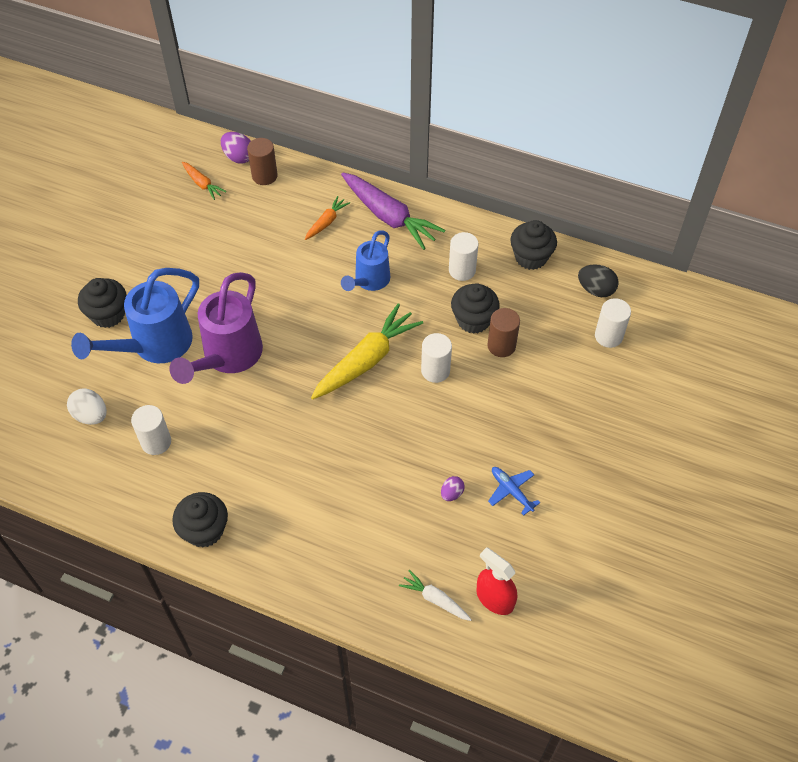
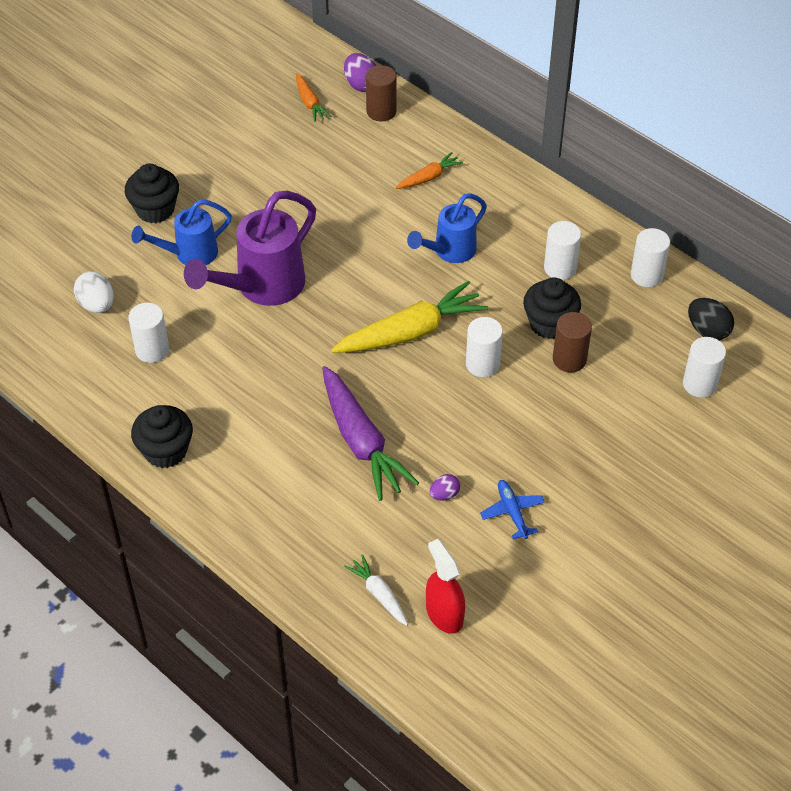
camera: 20 degrees right, 5 degrees down
blue watering can [71,268,199,363] -> blue watering can [132,199,232,265], size x0.63
purple carrot [341,172,445,250] -> purple carrot moved to [322,366,419,501]
black cupcake [510,220,557,270] -> white cylinder [631,228,670,287]

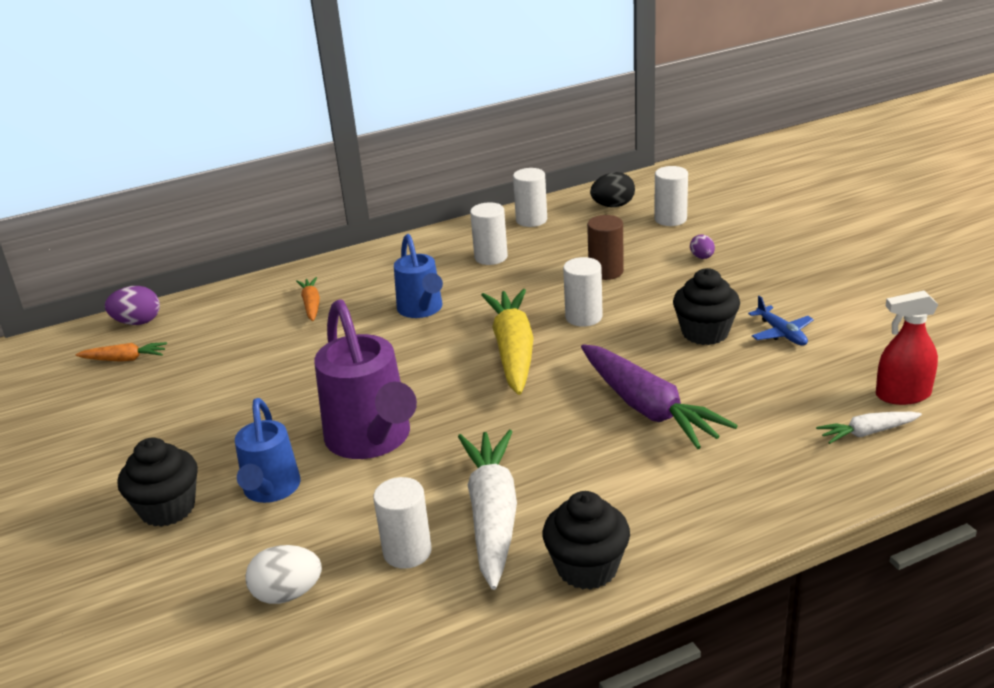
camera: 65 degrees left, 20 degrees down
purple carrot [322,366,419,501] -> purple carrot turned 60 degrees clockwise [581,344,738,449]
brown cylinder [366,65,397,122] -> none
purple egg [430,474,460,501] -> purple egg moved to [690,234,715,259]
blue plane [480,480,545,539] -> blue plane turned 120 degrees counterclockwise [748,296,814,346]
black cupcake [523,278,581,339] -> black cupcake moved to [673,268,740,345]
none -> white carrot [458,430,517,590]

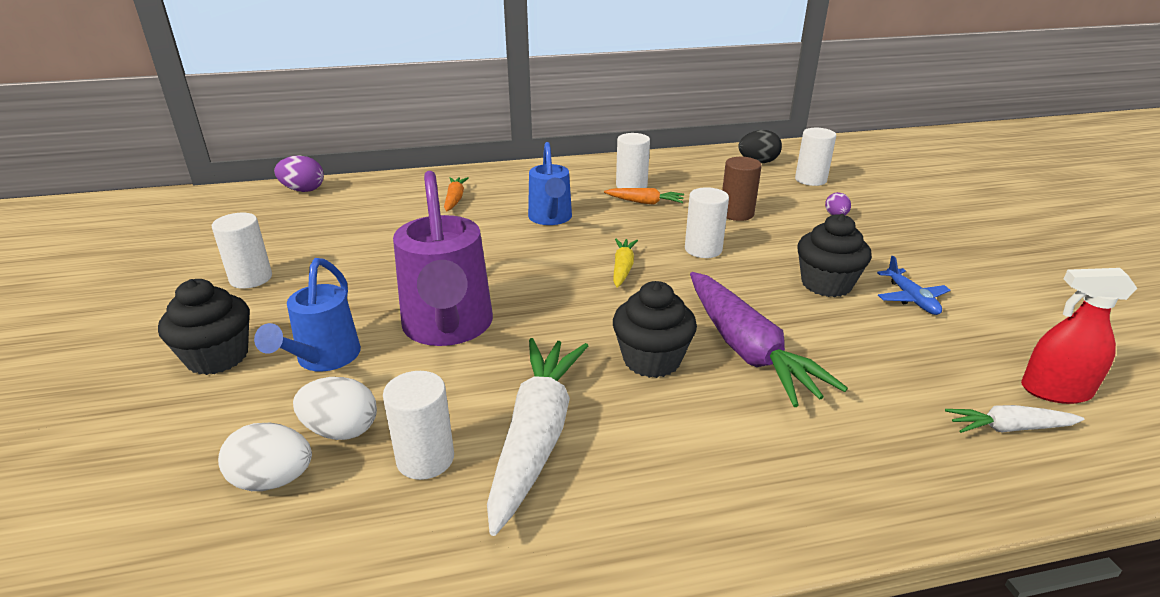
camera: 10 degrees right, 0 degrees up
orange carrot [75,342,167,362] -> orange carrot moved to [604,188,684,205]
yellow carrot [481,289,534,395] -> yellow carrot [613,238,638,288], size x0.50
white cylinder [513,168,547,227] -> white cylinder moved to [212,213,272,289]
black cupcake [543,491,630,590] -> black cupcake moved to [613,281,697,378]
none -> white egg [293,377,377,440]

